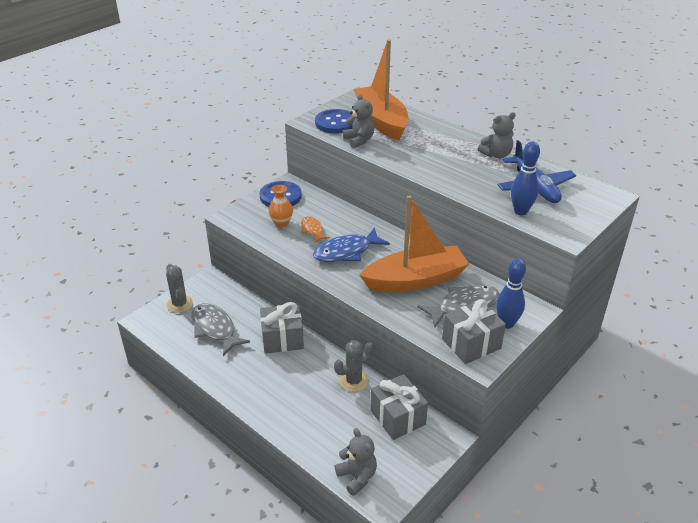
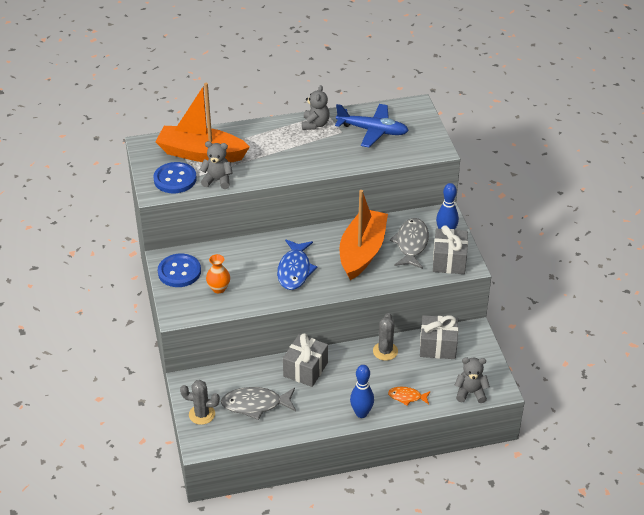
camera: 55 degrees left, 5 degrees up
orange fish [301,216,330,242] -> orange fish moved to [388,387,431,406]
blue bowling pin [511,141,540,215] -> blue bowling pin moved to [350,365,374,418]

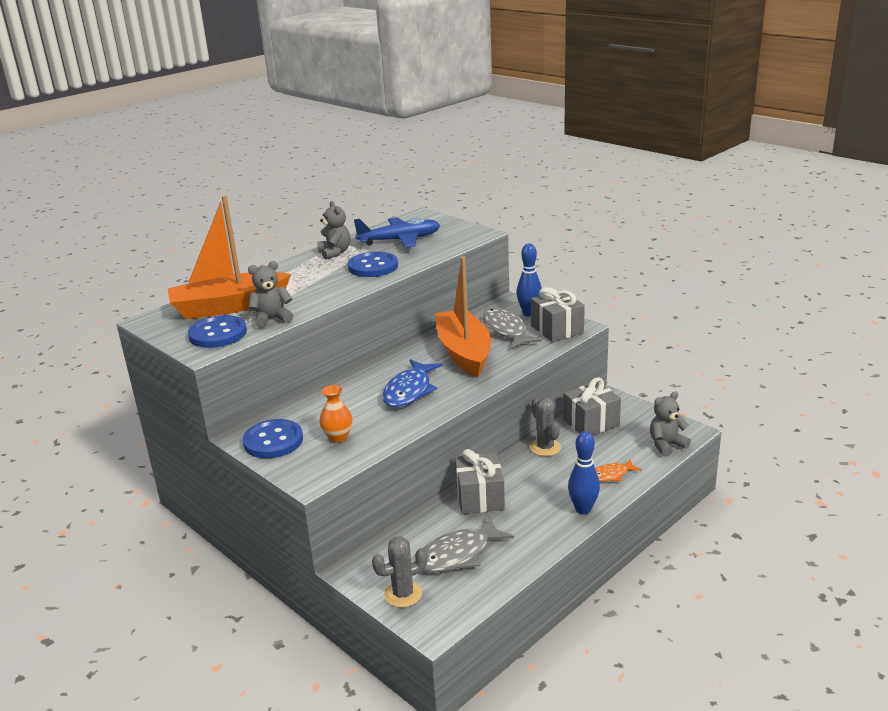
camera: 30 degrees left, 15 degrees down
blue fish [277,239,318,290] -> blue fish turned 45 degrees clockwise [382,359,442,407]
none -> blue button [348,252,398,277]

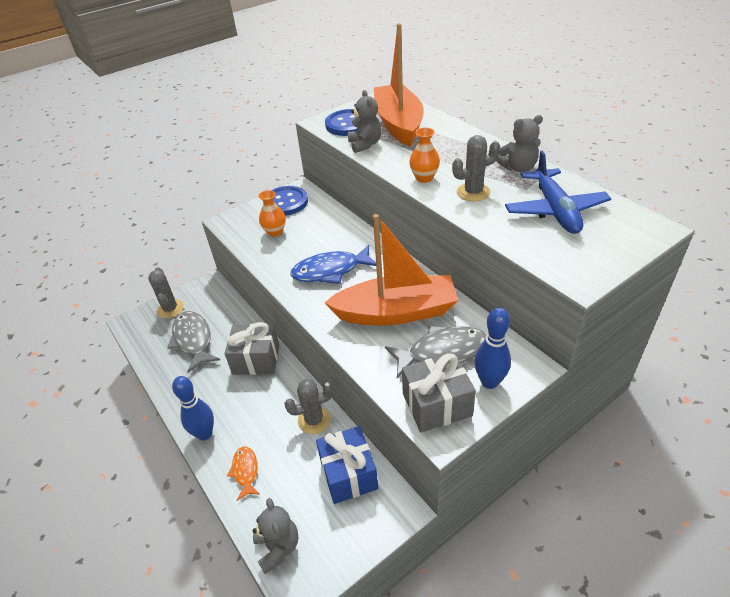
camera: 100 degrees right, 15 degrees up
blue button [348,252,398,277] -> grey cactus [452,135,500,201]
blue fish [382,359,442,407] -> blue fish turned 45 degrees counterclockwise [290,245,376,284]
grey gift [563,378,621,435] -> blue gift [316,426,378,504]
none -> orange vase [409,128,440,183]

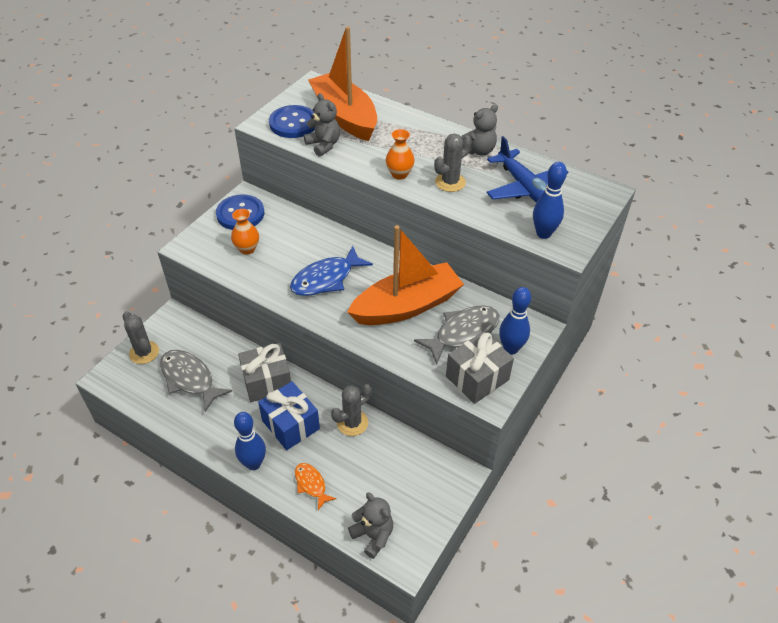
camera: 25 degrees left, 5 degrees up
blue gift [316,426,378,504] -> blue gift moved to [258,381,320,450]
none -> blue bowling pin [533,162,567,239]

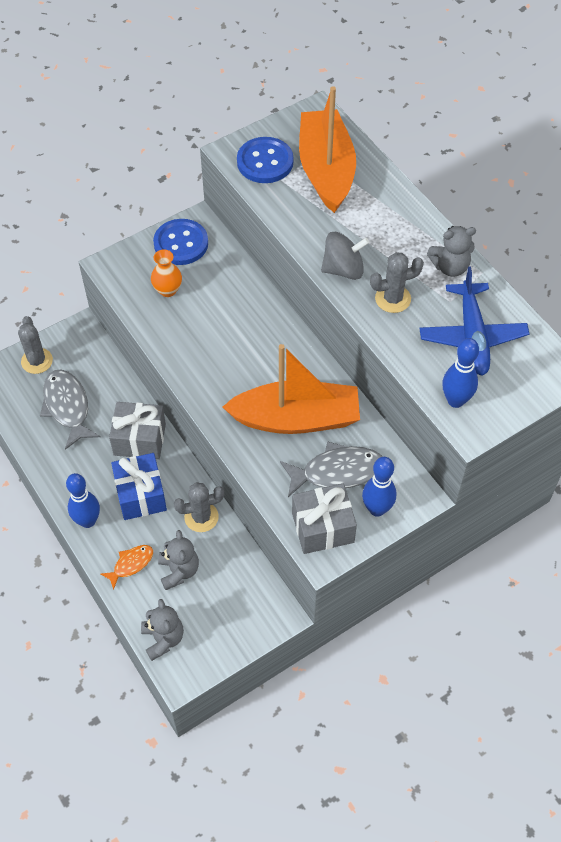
camera: 25 degrees right, 10 degrees up
blue fish [290,246,373,296] -> none
orange fish [295,463,336,510] -> orange fish turned 60 degrees clockwise [100,545,153,590]
grey teddy bear [304,93,340,157] -> grey teddy bear moved to [158,530,199,590]
orange vase [386,129,415,180] -> grey spinning top [321,232,369,280]

